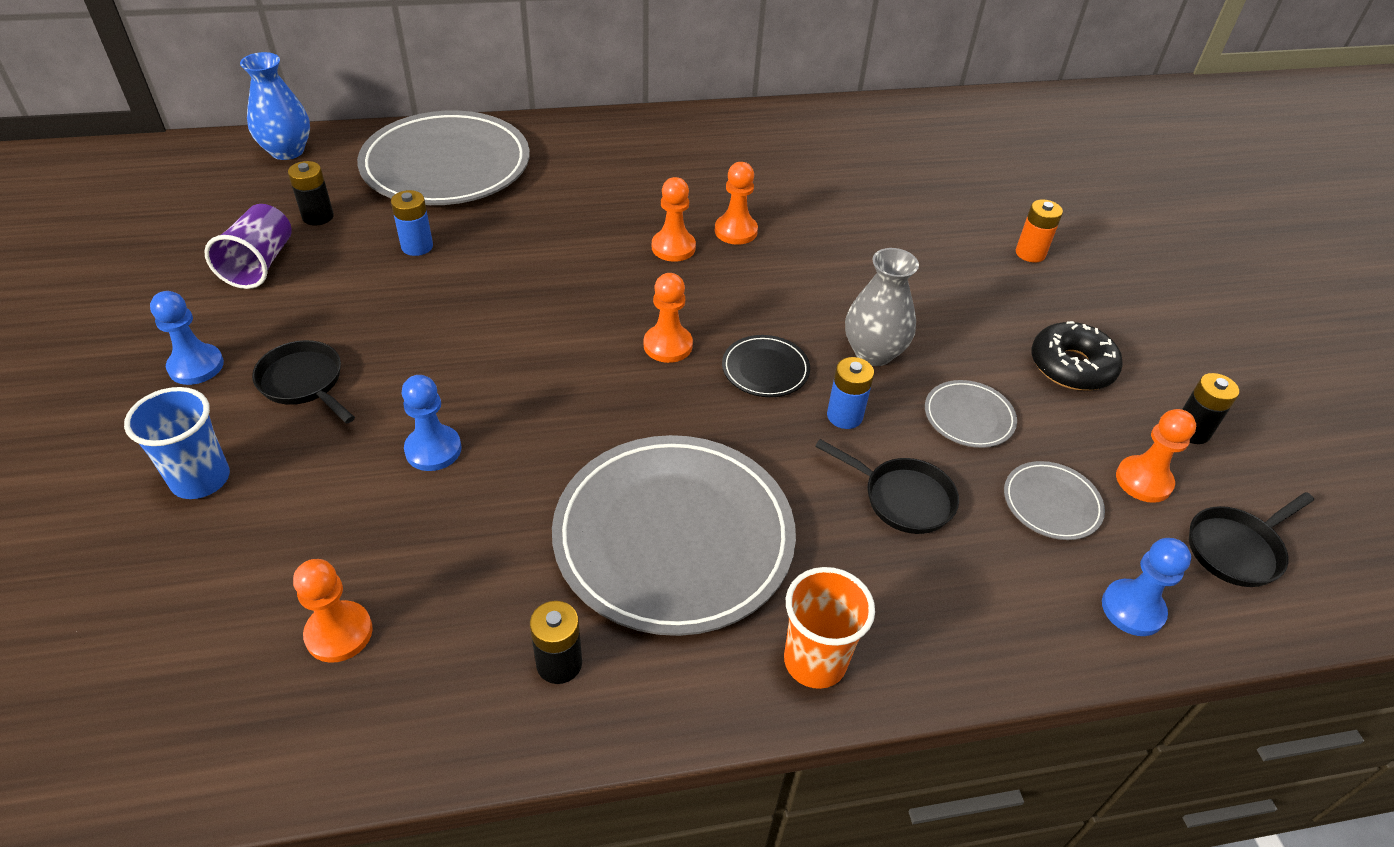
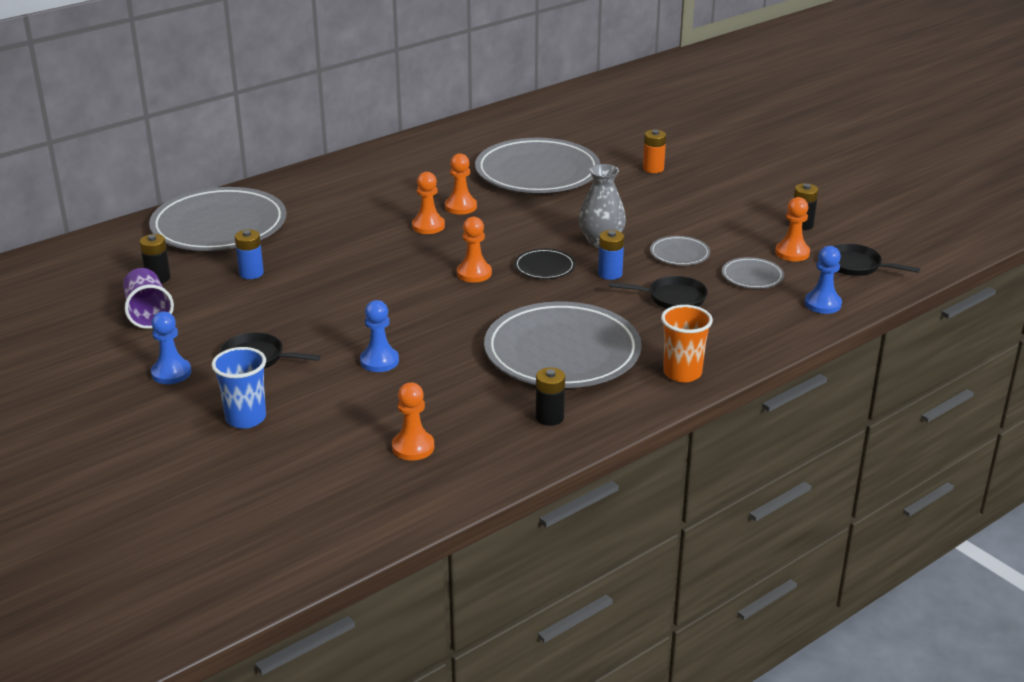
camera: 25 degrees left, 15 degrees down
blue vase [240,52,310,160] -> none
black donut [1031,321,1123,390] -> none
black pan [1189,492,1314,587] -> black pan turned 90 degrees clockwise [834,243,920,276]
none -> grey plate [475,138,600,193]

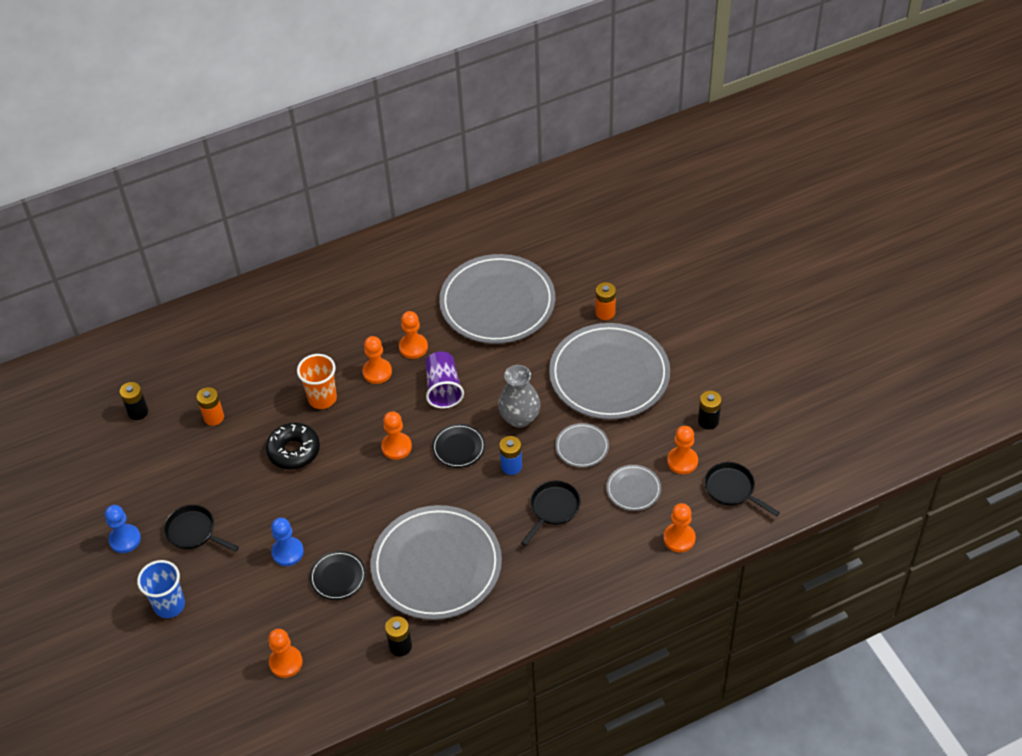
camera: 15 degrees right, 20 degrees up
purple cup [123,268,174,329] -> purple cup moved to [425,352,464,408]
grey plate [149,187,286,251] -> grey plate moved to [549,323,670,419]
blue battery [235,229,264,279] -> orange battery [197,387,224,426]
black pan [609,276,708,309] -> black pan turned 75 degrees counterclockwise [521,480,581,546]
orange cup [661,305,713,382] -> orange cup moved to [297,354,337,409]
blue pawn [805,246,842,314] -> orange pawn [664,503,696,552]
none -> black donut [266,423,320,470]
none -> black plate [309,551,366,600]

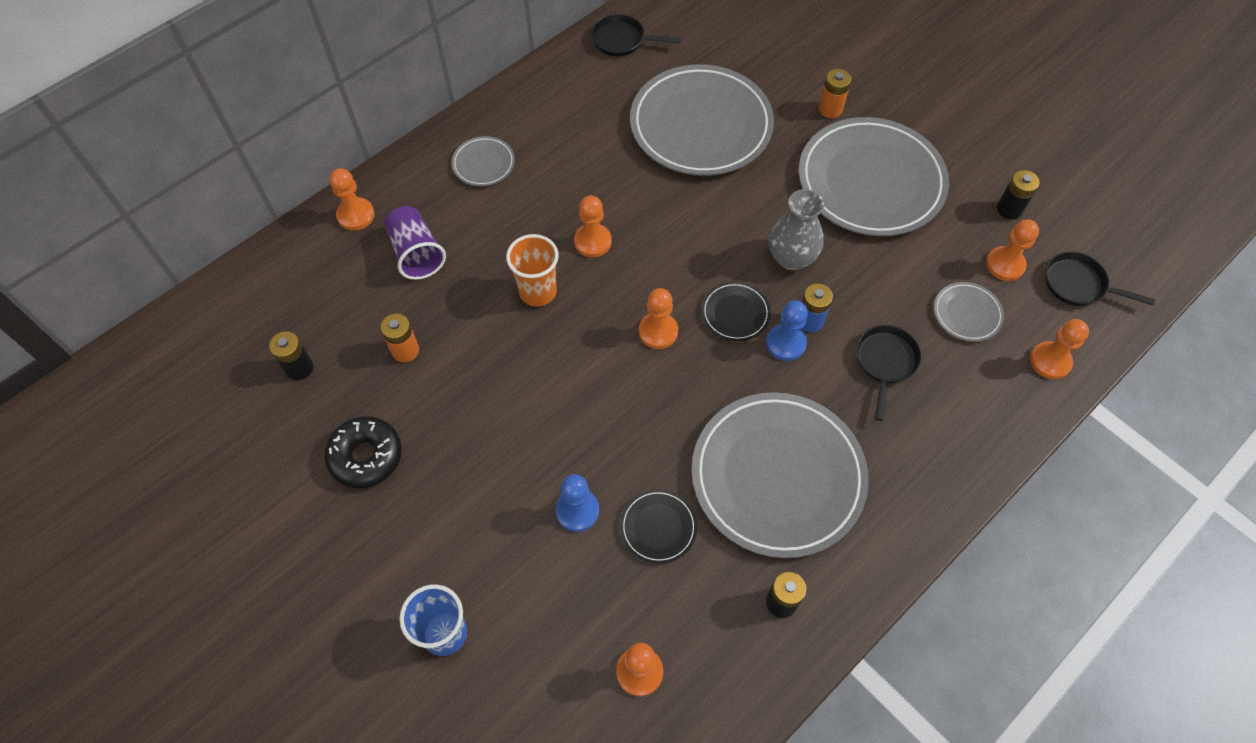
camera: 20 degrees left, 10 degrees up
blue pawn [105,505,141,553] -> blue pawn moved to [766,300,808,361]
black pan [164,505,239,552] -> black pan moved to [591,14,681,56]
black donut [266,423,320,470] -> black donut moved to [324,416,402,488]
orange pawn [399,311,428,359] -> orange pawn moved to [329,168,375,230]
purple cup [425,352,464,408] -> purple cup moved to [384,206,446,280]
grey plate [555,423,609,467] -> grey plate moved to [452,136,515,186]

